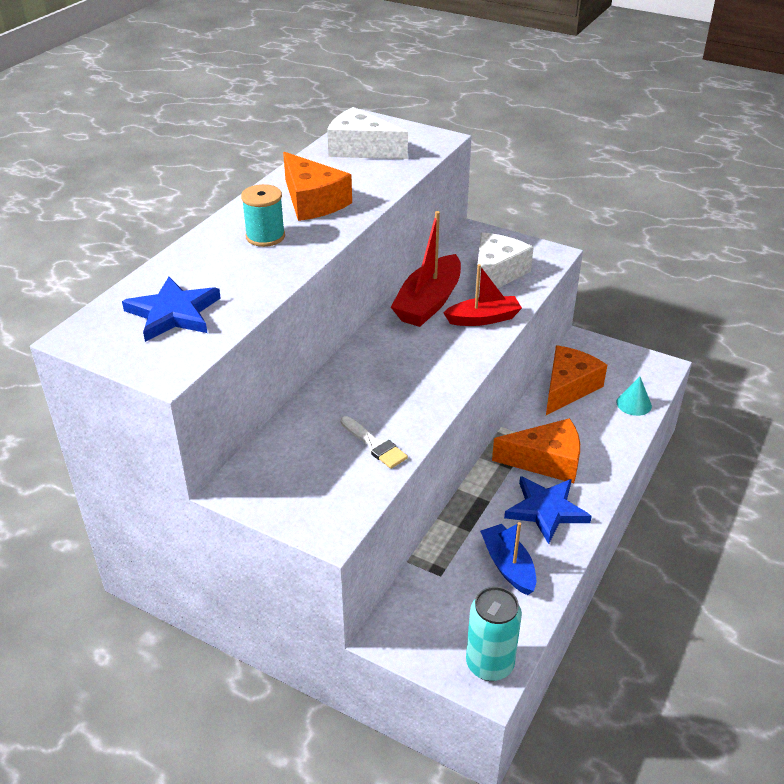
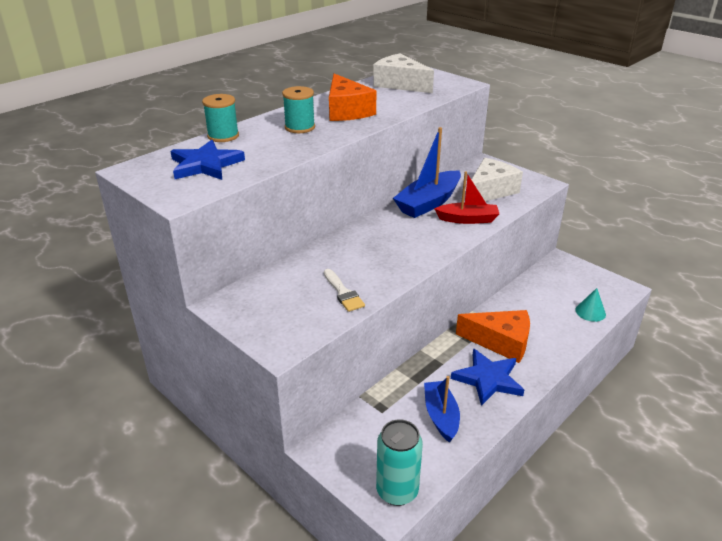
camera: 15 degrees right, 5 degrees down
red boat [391,211,461,327] -> blue boat [393,127,461,218]
orange cheese [546,345,607,415] -> none
none -> turquoise spool [202,94,239,142]

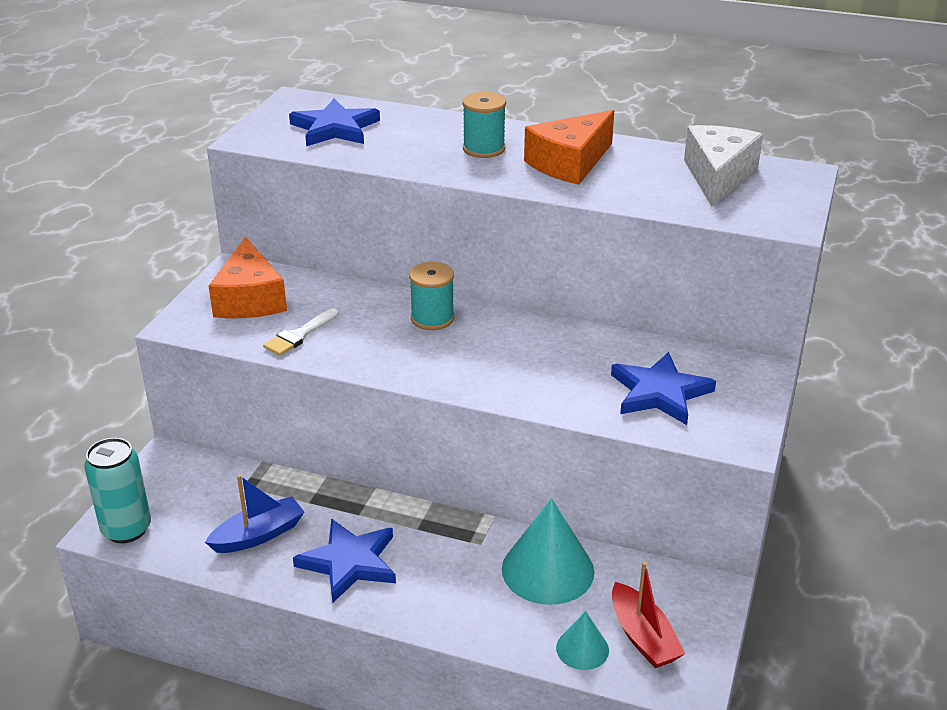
camera: 65 degrees right, 0 degrees up
turquoise spool [202,94,239,142] -> turquoise spool moved to [409,262,454,330]
blue boat [393,127,461,218] -> none
red boat [434,171,499,224] -> red boat moved to [612,562,685,668]
orange cheese [456,310,530,363] -> orange cheese moved to [209,236,287,318]
white cheese [471,158,523,201] -> blue star [611,352,716,425]
none -> turquoise cone [502,498,594,605]

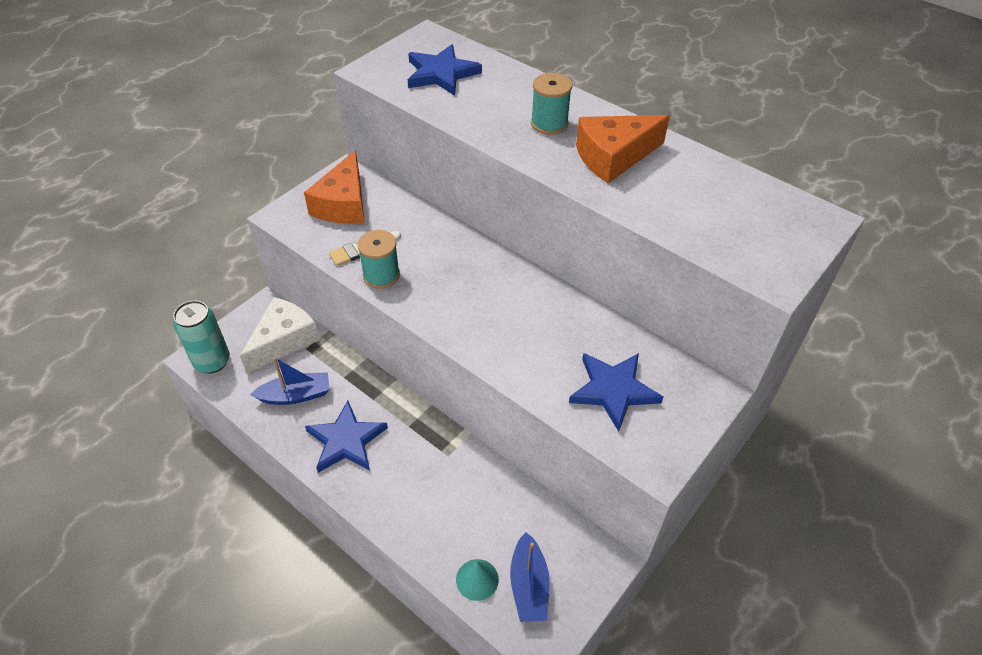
camera: 20 degrees right, 15 degrees up
turquoise spool [409,262,454,330] -> turquoise spool moved to [357,230,400,289]
turquoise cone [502,498,594,605] -> none
red boat [612,562,685,668] -> blue boat [510,532,549,622]
white cheese [684,125,763,207] -> white cheese moved to [240,297,320,374]

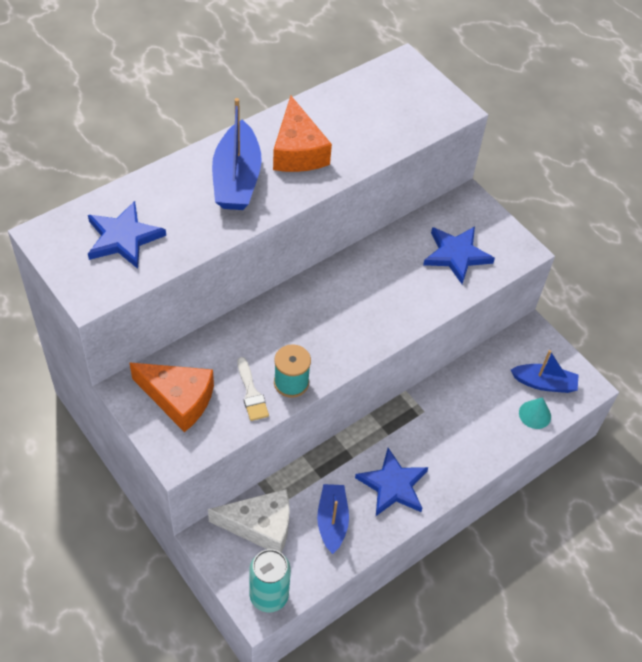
camera: 80 degrees left, 5 degrees up
white cheese [240,297,320,374] -> white cheese turned 135 degrees clockwise [208,489,290,553]
turquoise spool [531,73,572,135] -> blue boat [212,98,262,210]

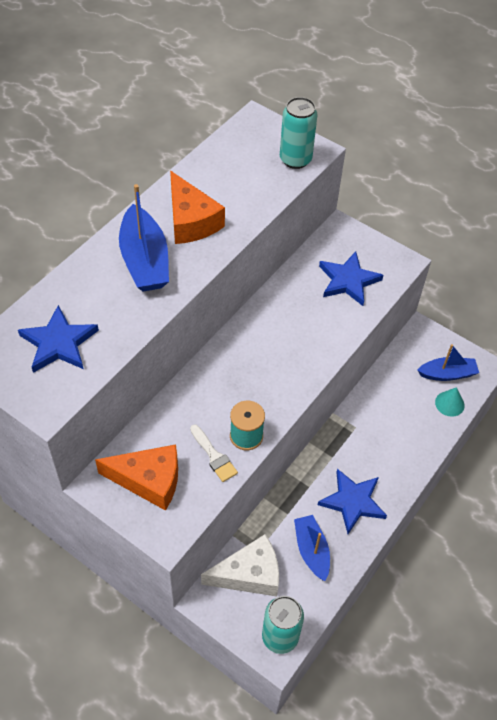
camera: 15 degrees left, 0 degrees up
none -> turquoise can [280,97,318,169]

